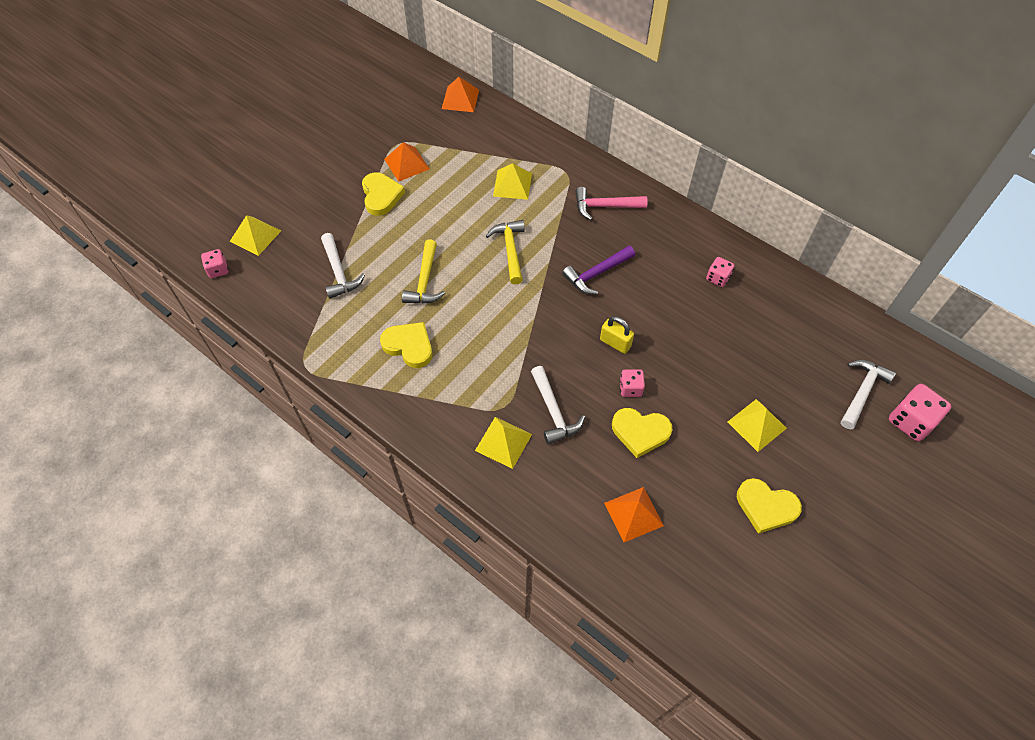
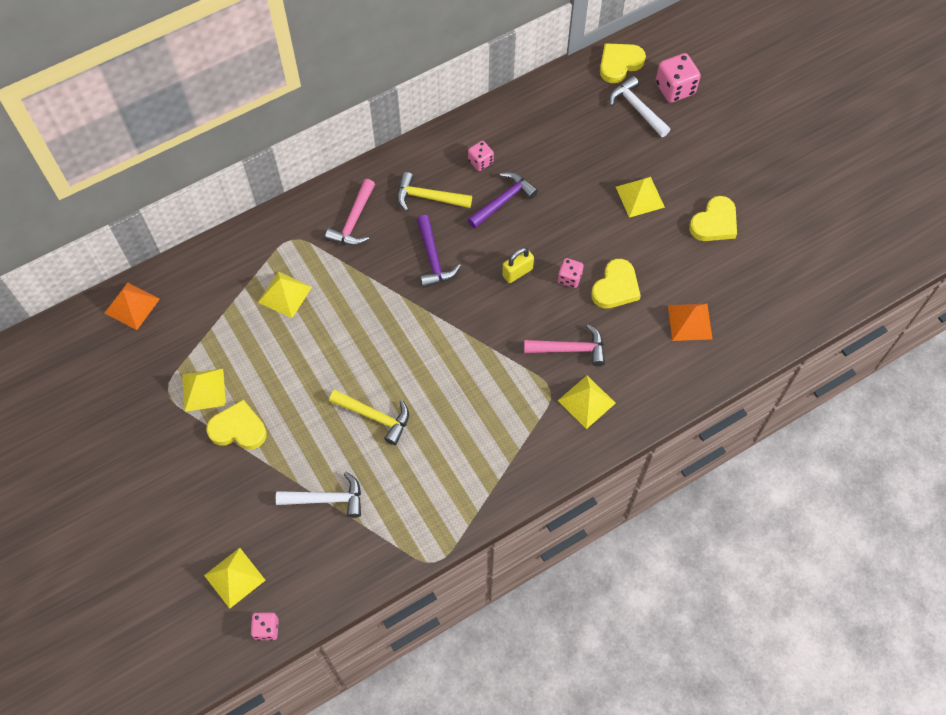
camera: 70 degrees left, 5 degrees up
yellow heart [380,322,432,368] -> yellow heart moved to [600,43,646,83]
orange pyramid [384,142,430,182] -> yellow pyramid [182,369,226,412]
yellow hammer [486,220,525,285] -> yellow hammer moved to [397,172,472,211]
white hammer [531,366,585,445] -> pink hammer [524,324,605,366]
none -> purple hammer [467,172,538,229]

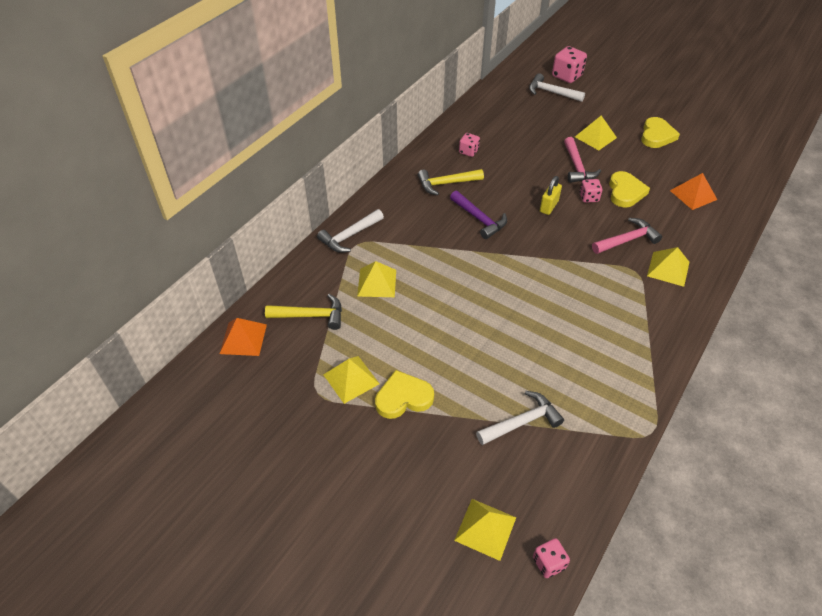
camera: 25 degrees left, 15 degrees down
pink hammer [325,179,375,246] -> pink hammer moved to [564,137,601,183]
yellow hammer [329,390,409,445] -> yellow hammer moved to [265,294,342,330]
purple hammer [467,172,538,229] -> none
yellow heart [600,43,646,83] -> none
none -> white hammer [317,209,384,253]

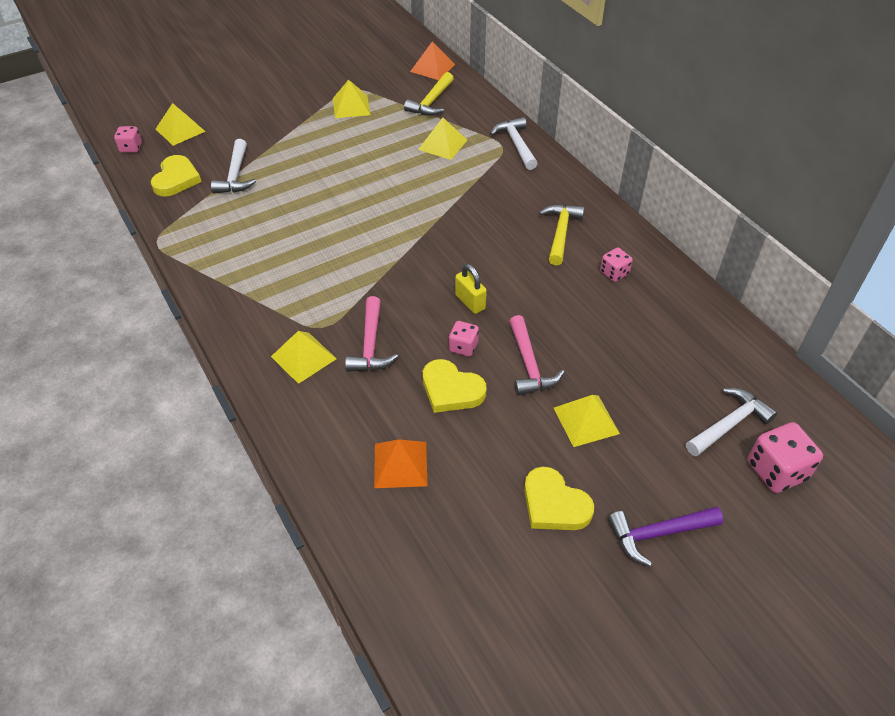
camera: 115 degrees right, 0 degrees up
yellow heart [375,370,434,419] -> yellow heart moved to [151,155,202,196]
purple hammer [450,191,507,239] -> purple hammer moved to [608,507,724,567]
pink hammer [564,137,601,183] -> pink hammer turned 120 degrees counterclockwise [509,315,564,396]

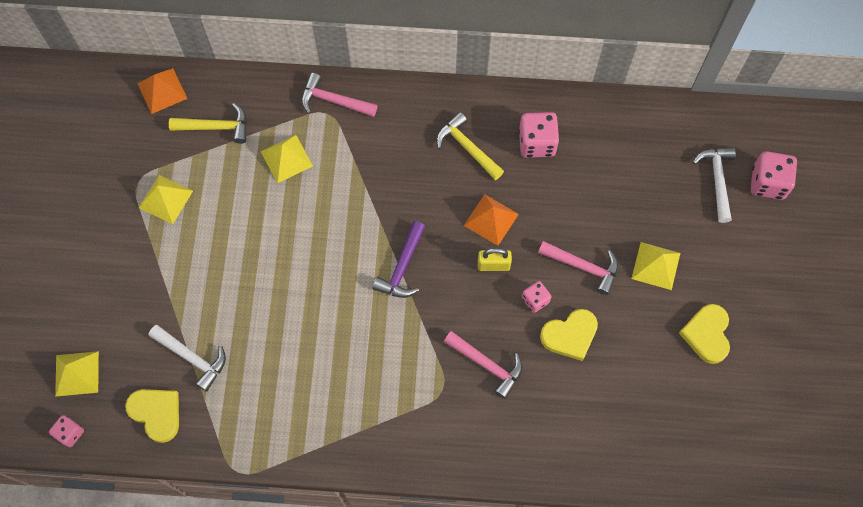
camera: 55 degrees left, 20 degrees up
yellow pyramid [271,331,337,384] -> none
orange pyramid [374,439,428,488] -> orange pyramid moved to [464,194,519,246]
yellow hammer [404,72,454,116] -> yellow hammer turned 60 degrees counterclockwise [169,103,247,144]
white hammer [490,117,538,170] -> pink hammer [301,73,378,117]
yellow heart [524,467,594,530] -> yellow heart turned 105 degrees clockwise [679,304,730,364]
pink dice [600,247,633,282] -> pink dice [519,112,559,158], size x1.70
purple hammer [608,507,724,567] -> purple hammer moved to [372,221,425,298]

